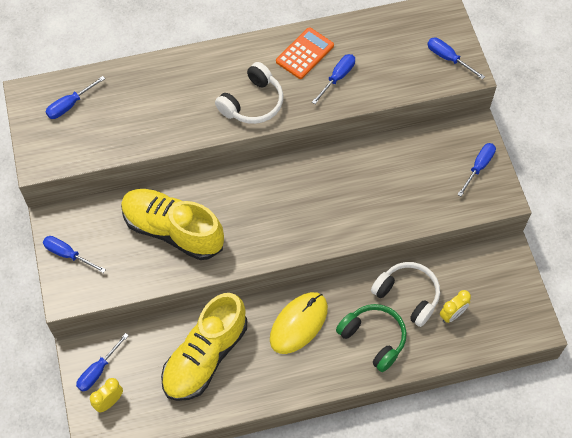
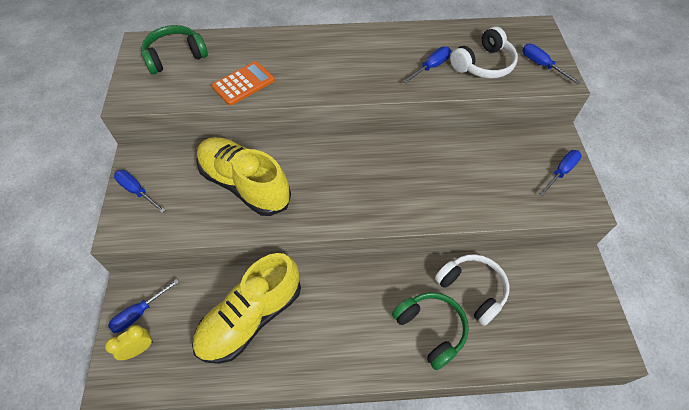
camera: 10 degrees right, 5 degrees down
blue screwdriver [46,76,105,119] -> green headphones [141,25,208,75]
white headphones [215,62,283,124] -> white headphones moved to [450,26,518,79]
yellow mouse [270,292,328,354] -> none
orange calculator [276,27,334,79] -> orange calculator moved to [211,61,275,106]
yellow clock [440,290,471,323] -> none

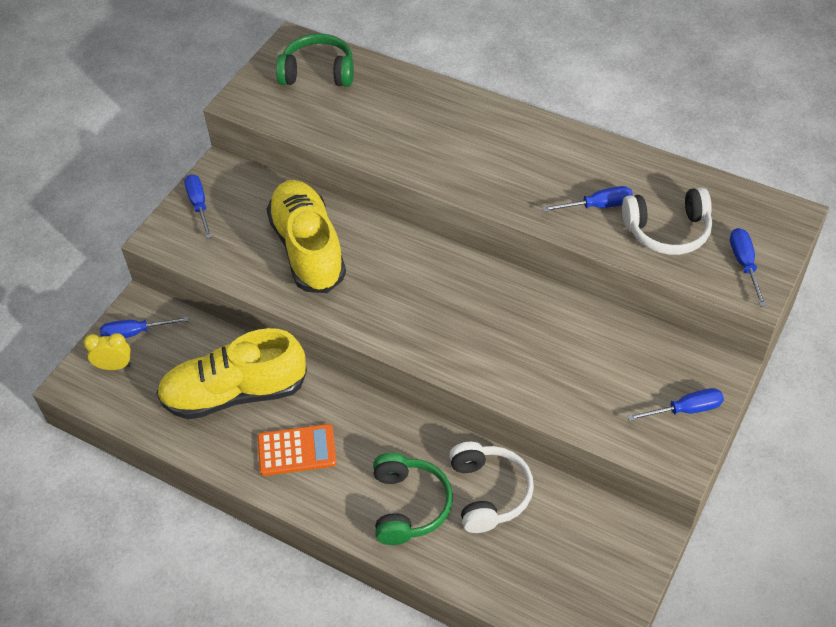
camera: 35 degrees right, 5 degrees down
orange calculator [211,61,275,106] -> orange calculator moved to [258,424,337,476]

